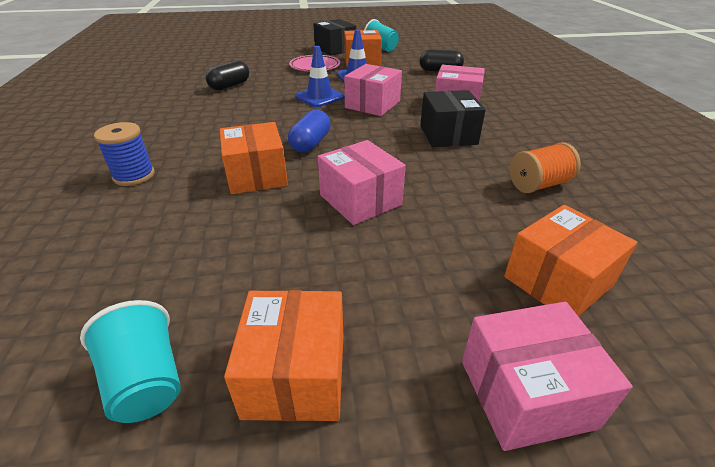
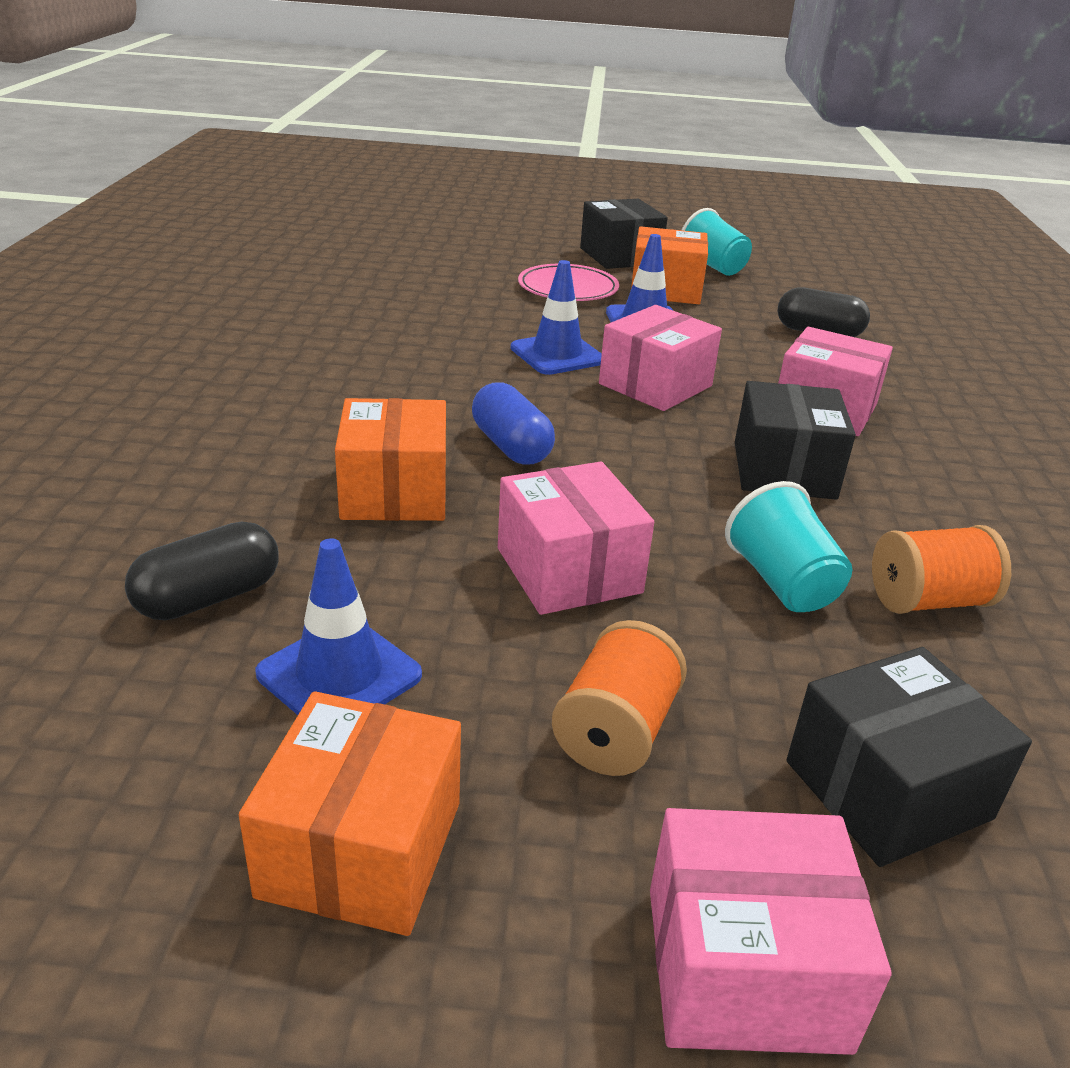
camera: 10 degrees right, 5 degrees down
turquoise cup [80,300,181,423] -> turquoise cup moved to [725,481,853,612]
blue spool [94,122,155,186] -> none
black capsule [206,60,249,90] -> black capsule moved to [125,522,278,620]
blue capsule [288,110,331,153] -> blue capsule turned 60 degrees counterclockwise [472,382,555,465]
orange box [504,205,638,316] -> black box [787,647,1032,867]
none -> blue traffic cone [256,538,422,715]
none -> orange spool [552,620,687,776]

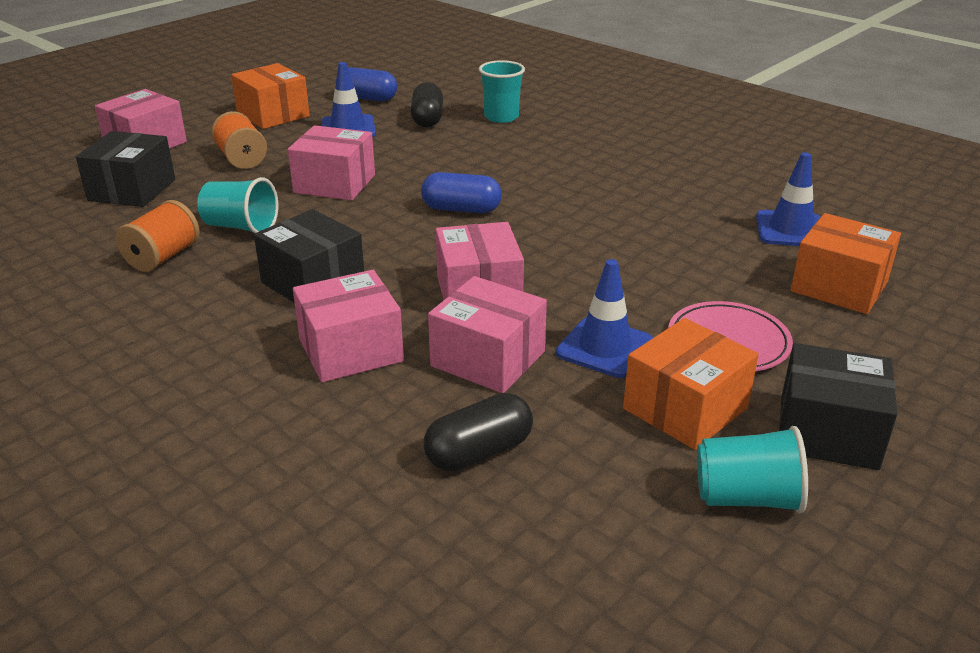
camera: 130 degrees right, 0 degrees up
orange box [335,398,446,521] -> orange box moved to [791,213,901,314]
blue traffic cone [510,260,602,375] -> blue traffic cone moved to [756,152,820,246]
none -> blue capsule [336,67,397,102]
none -> pink box [428,276,547,393]
none -> turquoise cup [479,60,525,123]

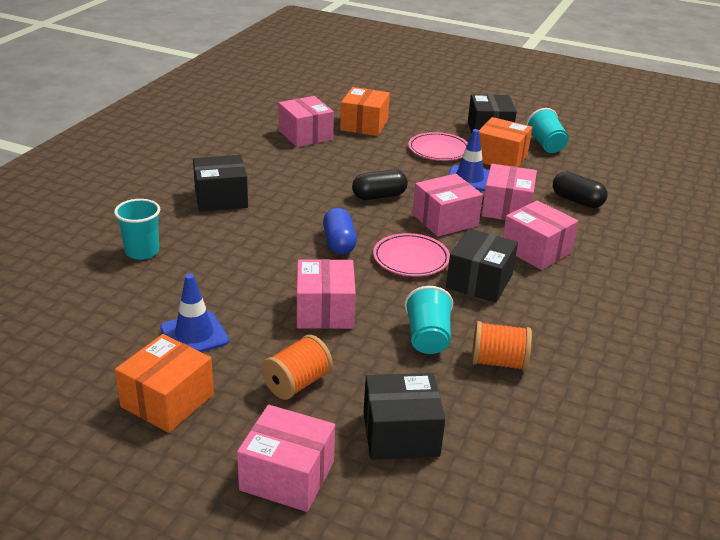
camera: 110 degrees left, 0 degrees up
blue capsule [336,67,397,102] -> none
black capsule [411,82,443,128] -> black capsule moved to [352,170,408,200]
blue traffic cone [756,152,820,246] -> pink box [278,96,334,147]
none -> black box [193,155,248,212]
none -> pink plate [373,233,450,276]

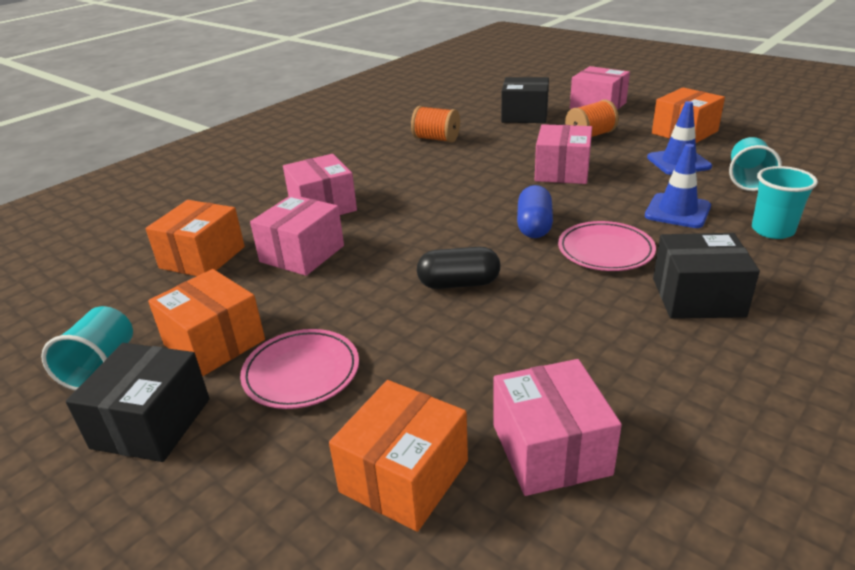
camera: 160 degrees left, 0 degrees up
pink plate [373,233,450,276] -> pink plate moved to [558,221,656,271]
turquoise cup [404,286,453,354] -> turquoise cup moved to [729,137,782,191]
pink box [413,174,483,237] -> none
black box [446,229,518,303] -> none
blue traffic cone [449,129,489,191] -> blue traffic cone moved to [645,144,711,228]
black capsule [553,171,607,208] -> orange box [145,200,245,276]

